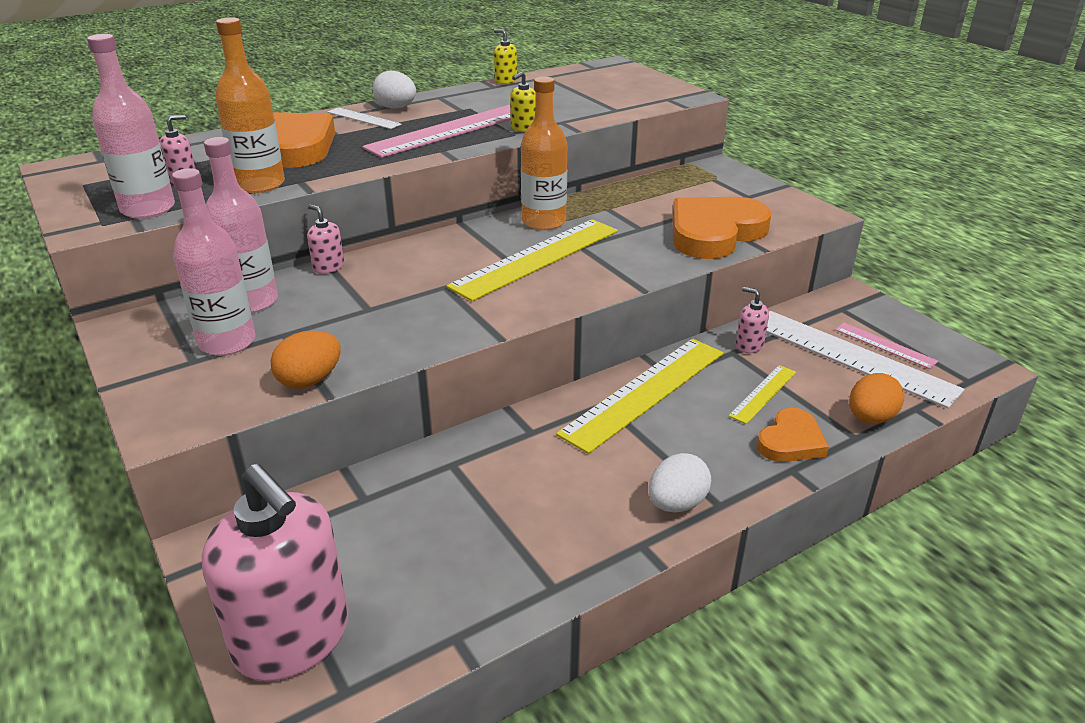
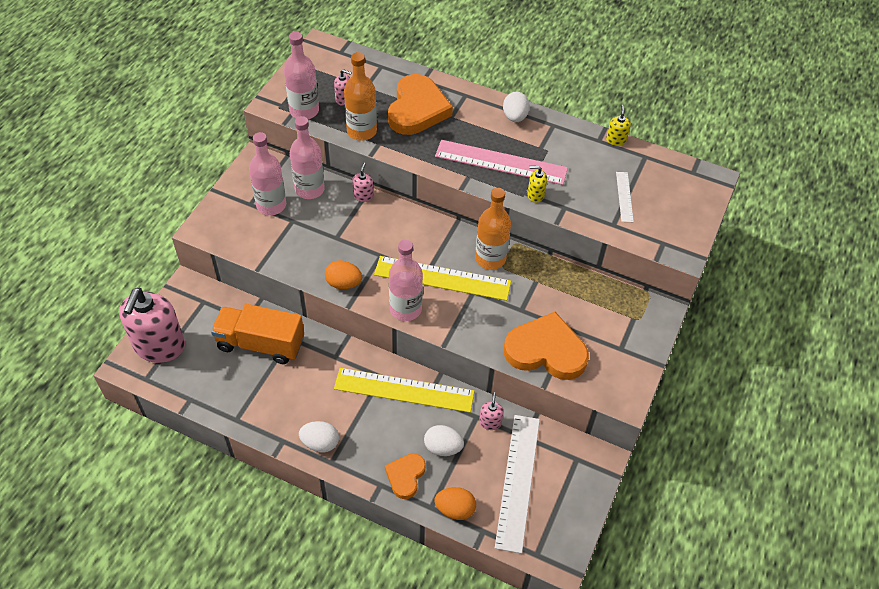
camera: 55 degrees right, 20 degrees up
orange egg [271,330,341,388] -> orange egg moved to [325,260,362,289]
white ruler [327,107,402,129] -> white ruler moved to [616,172,634,222]
yellow ruler [729,365,796,424] -> white egg [424,425,464,456]
orange heart [757,408,829,462] -> orange heart turned 105 degrees clockwise [385,453,426,499]
pink ruler [835,323,938,369] -> none
none -> orange truck [211,304,304,364]
none -> pink bottle [389,239,423,321]

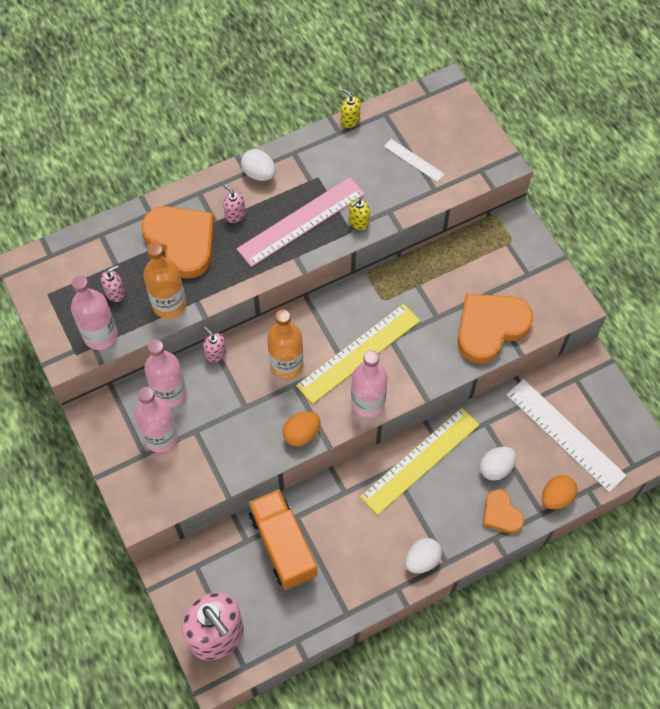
camera: 50 degrees left, 10 degrees up
orange truck [211,304,304,364] -> orange truck turned 105 degrees clockwise [249,489,317,590]
orange bottle [475,188,511,270] -> orange bottle moved to [267,309,303,379]
pink soap dispenser [479,392,504,430] -> pink soap dispenser moved to [223,185,246,223]

